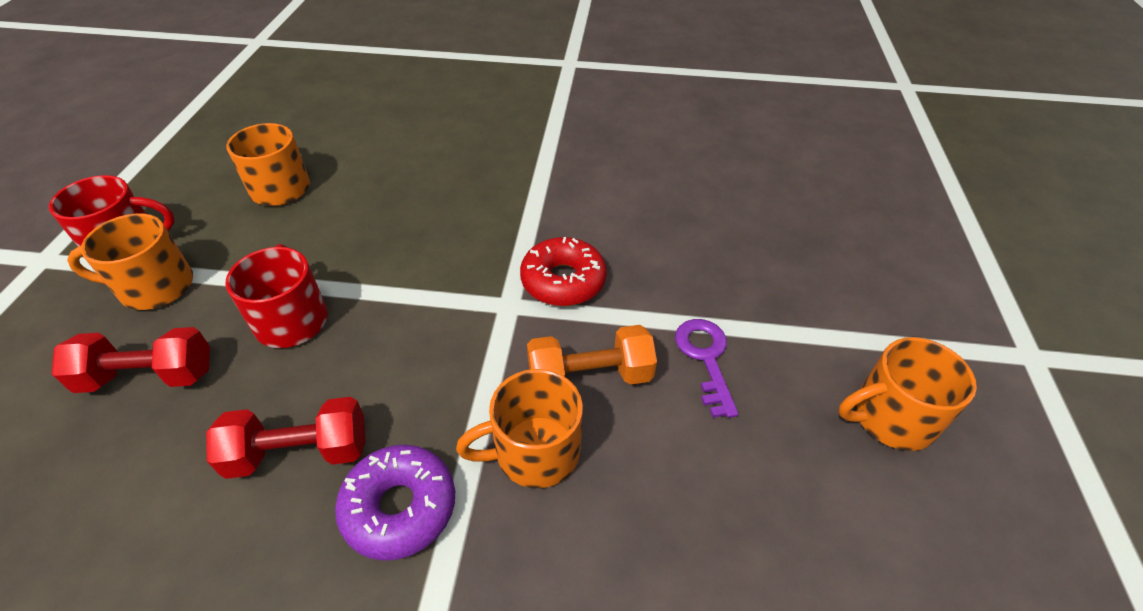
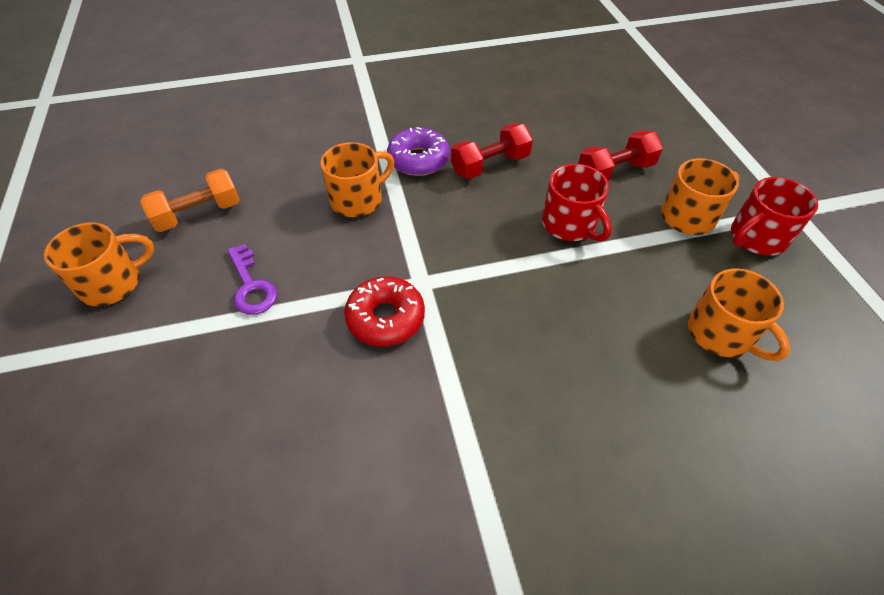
camera: 160 degrees right, 5 degrees up
orange dumbbell [527,325,657,385] -> orange dumbbell moved to [140,169,240,232]

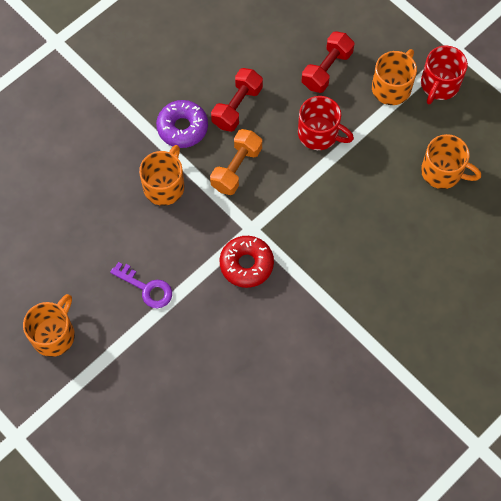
camera: 30 degrees left, 15 degrees up
orange dumbbell [140,169,240,232] -> orange dumbbell moved to [210,129,262,195]

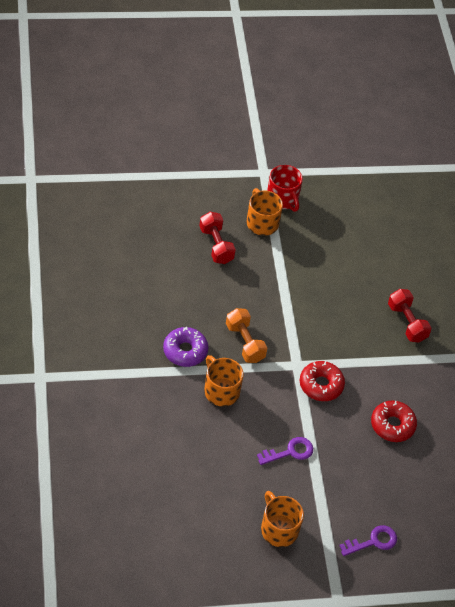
camera: 60 degrees left, 15 degrees down
red dumbbell [211,68,263,132] -> red dumbbell moved to [388,289,432,342]
red mug [298,96,354,150] -> none
orange mug [421,134,481,189] -> none
none -> purple key [339,525,397,556]
none -> red donut [371,401,417,442]

